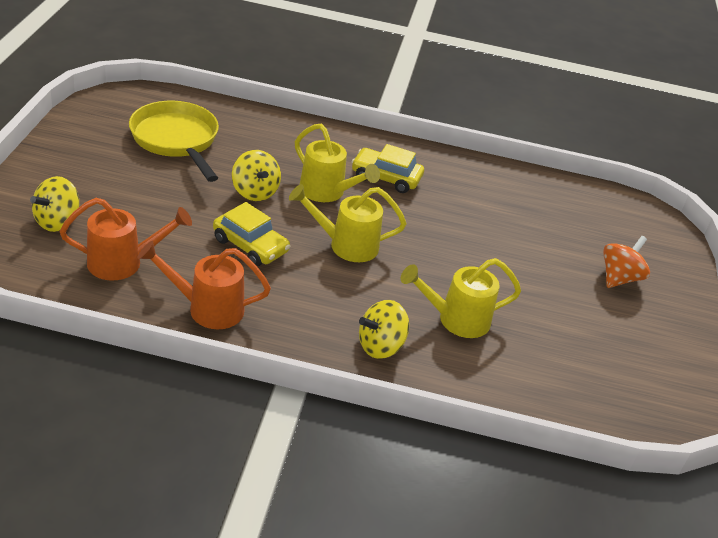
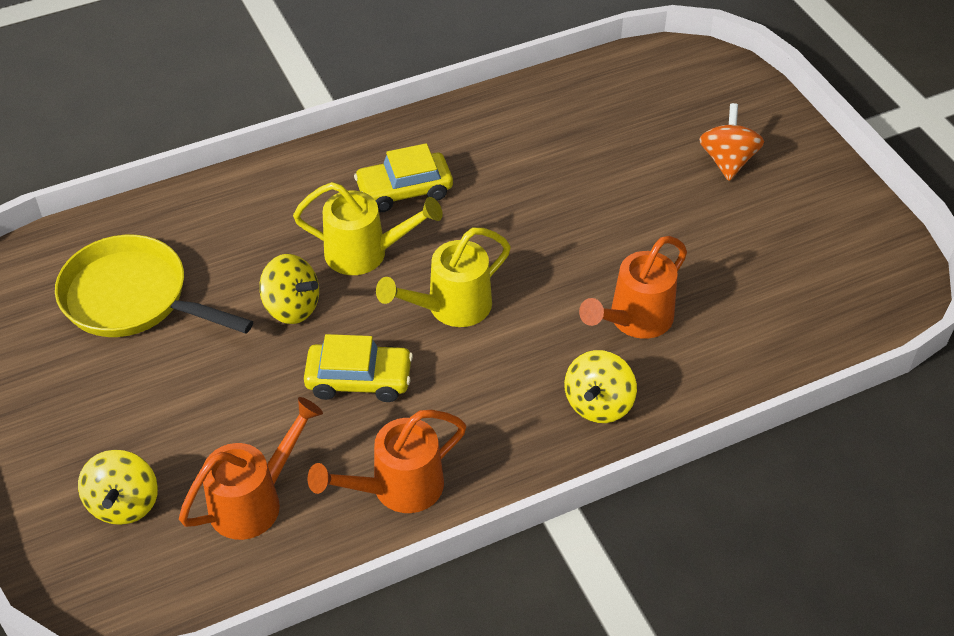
camera: 30 degrees left, 10 degrees up
yellow watering can [401,258,521,338] -> orange watering can [579,236,687,339]

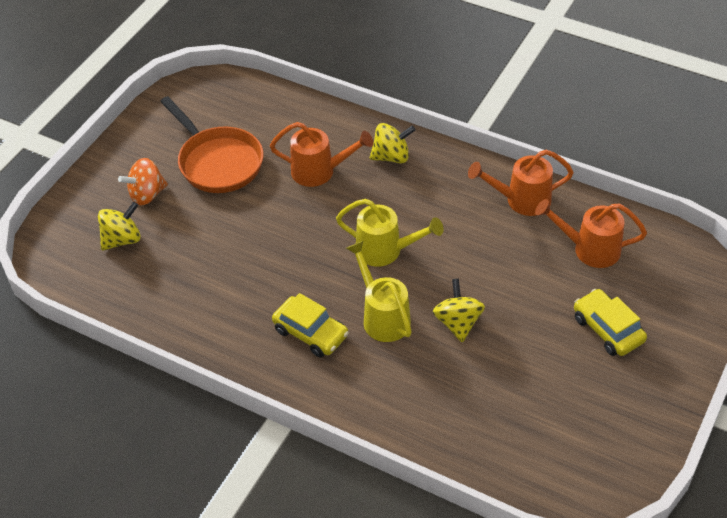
camera: 125 degrees left, 0 degrees up
yellow pan [55,235,253,337] -> none
yellow spinning top [78,450,158,525] -> yellow spinning top moved to [98,202,141,251]
yellow car [304,334,413,402] -> yellow car moved to [574,289,647,356]
orange watering can [307,410,466,513] -> orange watering can turned 150 degrees clockwise [468,150,574,216]
none -> orange pan [160,96,264,193]

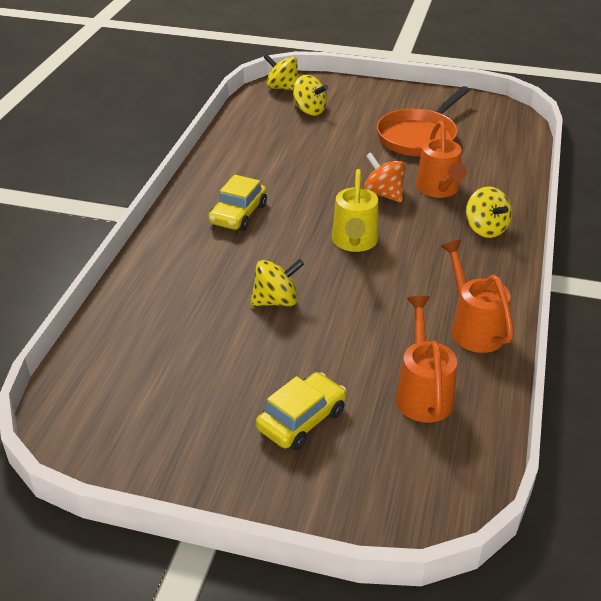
camera: 75 degrees right, 10 degrees down
orange spinning top [118,158,168,206] -> orange spinning top moved to [364,152,405,202]
yellow watering can [346,241,412,342] -> none
none -> yellow spinning top [264,54,298,91]

